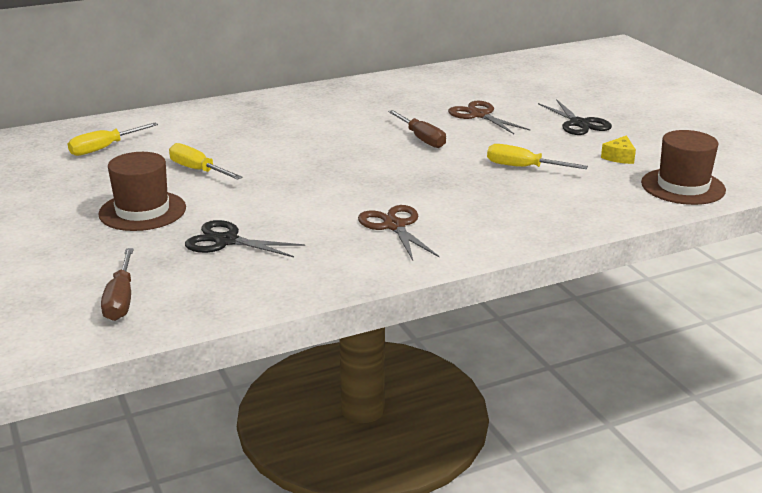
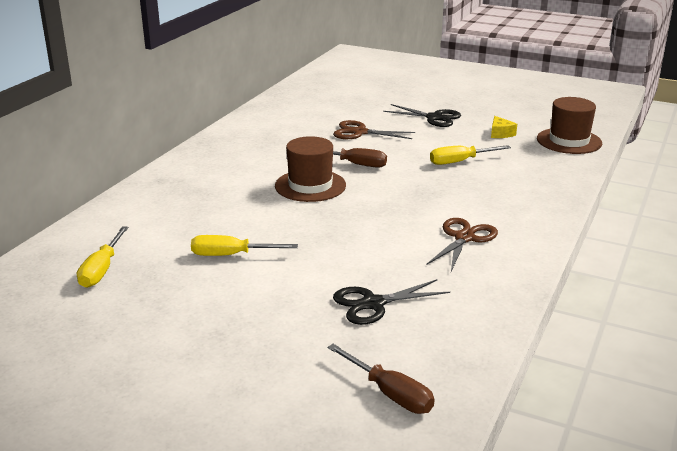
camera: 40 degrees left, 0 degrees up
brown hat [98,152,186,231] -> brown hat moved to [275,136,346,202]
brown scissors [358,205,440,261] -> brown scissors turned 90 degrees clockwise [426,218,498,271]

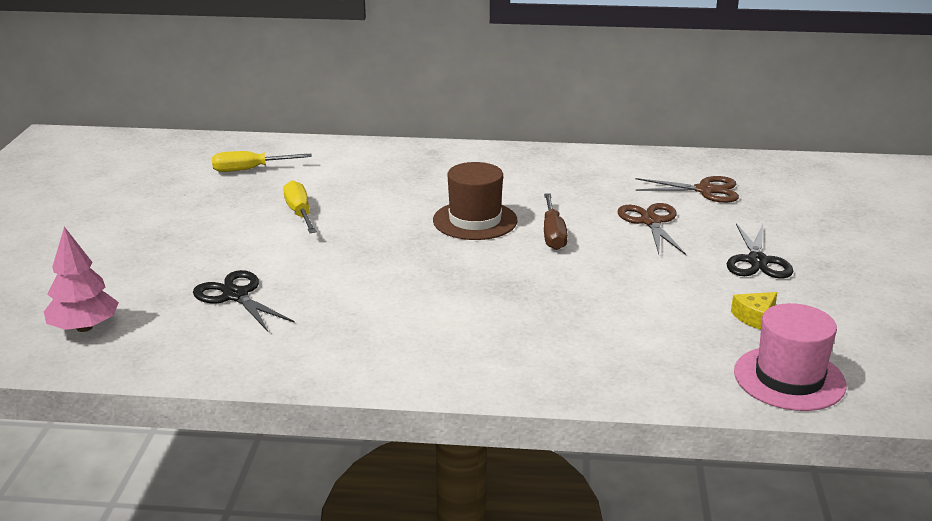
camera: 70 degrees right, 0 degrees up
brown screwdriver [328,344,434,414] -> pink tree [44,227,119,332]
brown scissors [426,218,498,271] -> brown scissors moved to [635,176,739,203]
yellow screwdriver [430,145,511,165] -> none
brown hat [537,97,602,154] -> pink hat [734,303,847,411]

